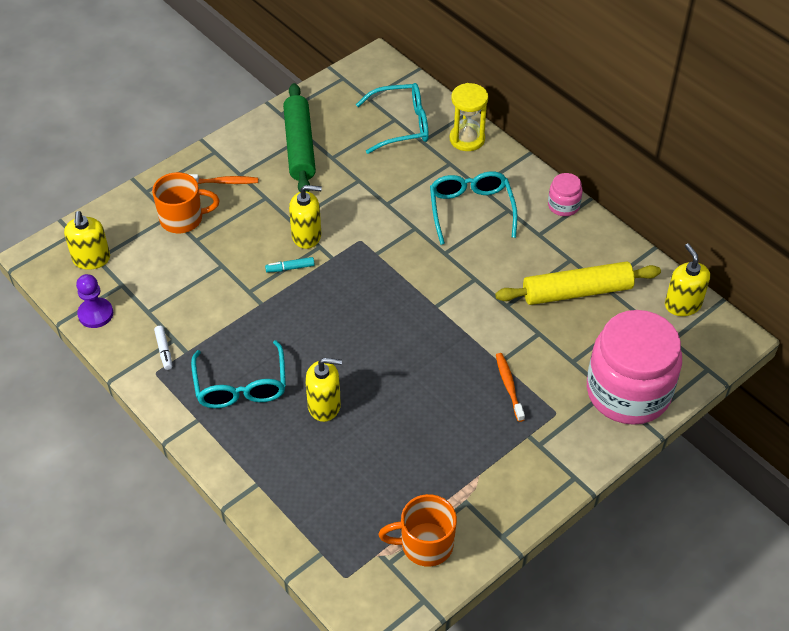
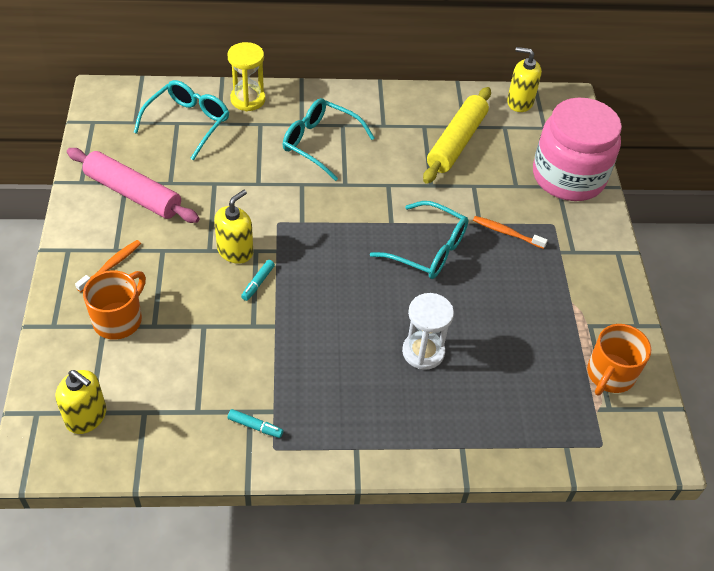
camera: 55 degrees left, 0 degrees up
purple pawn [76,274,113,328] -> none
white marker [154,326,172,370] -> turquoise marker [228,409,283,438]
turquoise glasses [191,340,286,408] -> turquoise glasses moved to [370,201,469,279]
green rolling pin [283,83,316,192] -> pink rolling pin [67,148,200,223]
yellow soap dispenser [305,358,342,422] -> white hourglass [402,293,454,370]
pink jar [548,173,583,216] -> none

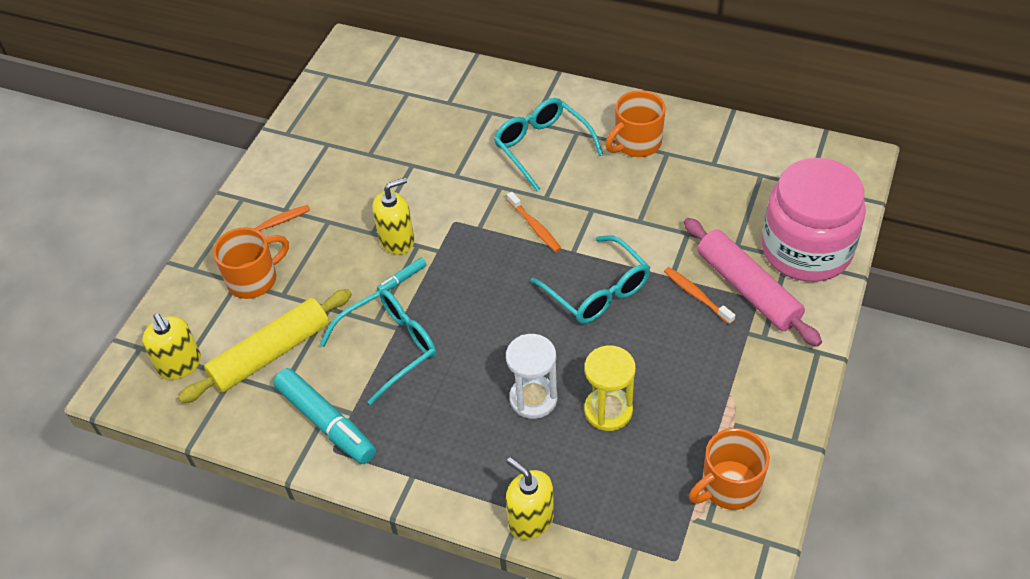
camera: 30 degrees right, 0 degrees up
pink rolling pin [67,148,200,223] -> pink rolling pin moved to [684,218,822,347]
turquoise glasses [134,80,229,160] -> turquoise glasses moved to [320,289,436,405]
yellow hourglass [227,42,265,111] -> yellow hourglass moved to [584,345,636,431]
turquoise marker [228,409,283,438] -> turquoise marker [273,368,376,464], size x2.21
yellow rolling pin [423,87,491,184] -> yellow rolling pin moved to [178,289,352,403]
yellow soap dispenser [507,47,542,112] -> yellow soap dispenser moved to [506,457,554,540]
none -> orange toothbrush [507,192,561,252]
none -> orange mug [605,90,665,157]

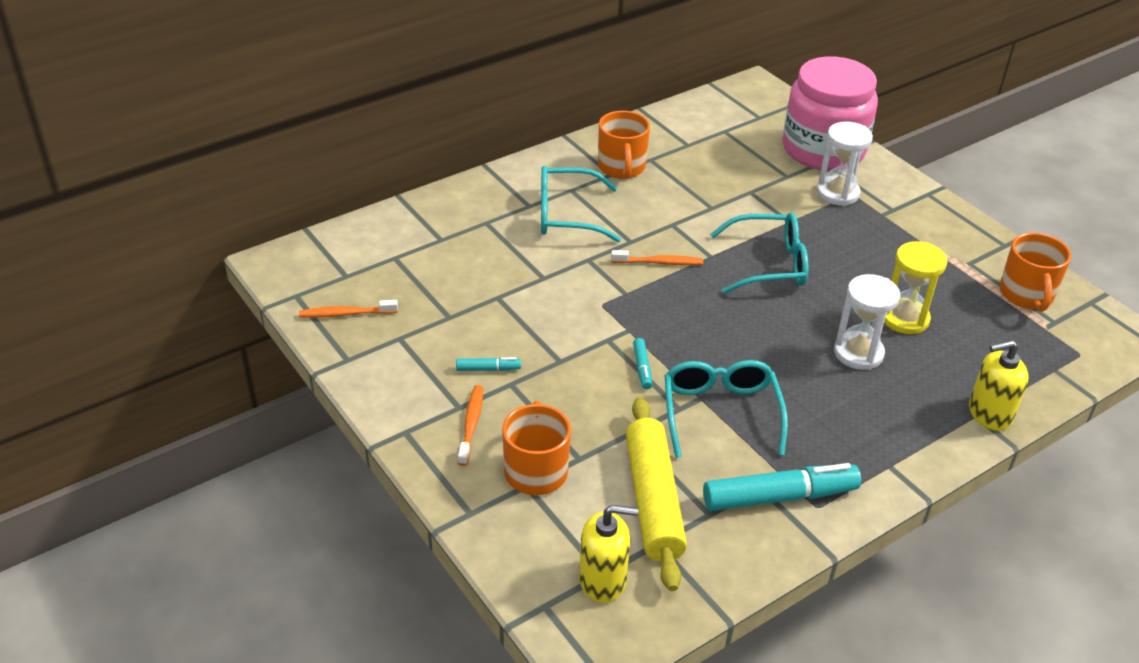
camera: 60 degrees left, 10 degrees down
yellow soap dispenser [373,178,414,255] -> none
orange toothbrush [664,267,735,324] -> orange toothbrush moved to [299,300,398,318]
pink rolling pin [684,218,822,347] -> white hourglass [817,122,873,206]
none -> turquoise marker [456,357,521,371]

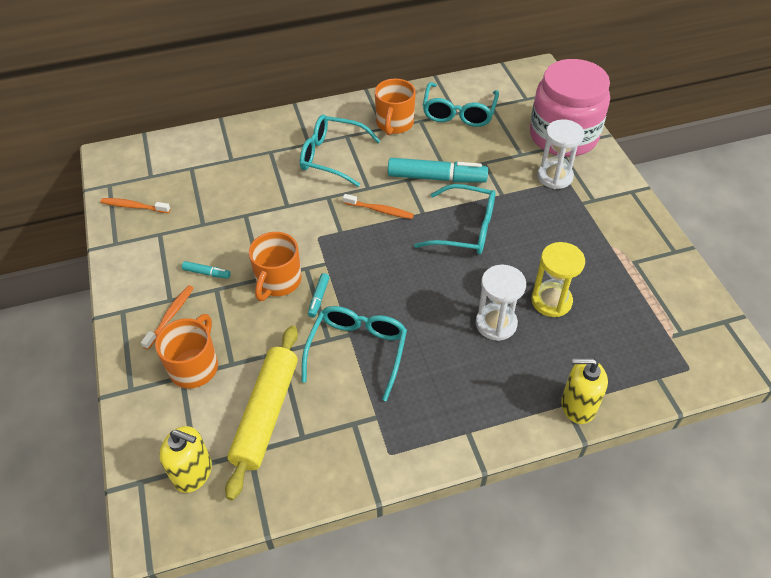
camera: 20 degrees right, 10 degrees up
turquoise marker [703,463,861,511] -> turquoise marker moved to [388,158,488,183]
orange mug [1000,233,1071,312] -> orange mug moved to [249,232,302,301]
none -> turquoise glasses [423,82,499,127]

